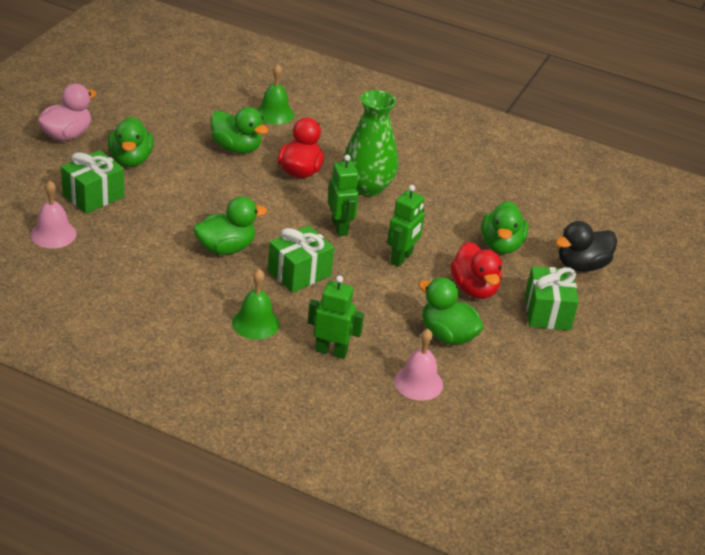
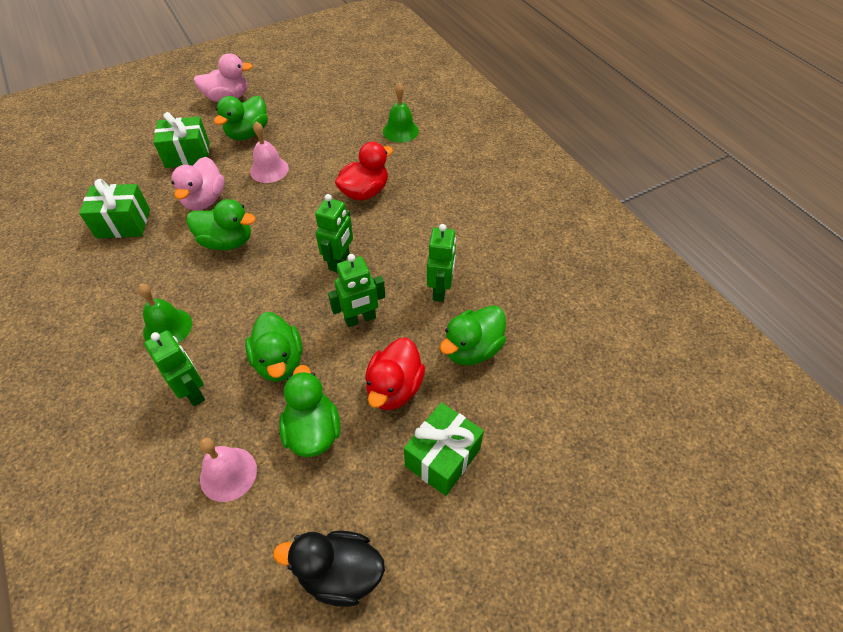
camera: 40 degrees right, 15 degrees up
pink bell [30,181,77,248] -> pink bell moved to [250,122,289,183]
green duck [211,107,269,154] -> green duck moved to [245,312,302,382]
green gift [268,225,334,293] -> green gift moved to [79,179,150,238]
green vase [343,90,398,196] -> none
black duck [555,221,617,272] -> black duck moved to [273,531,385,607]
none -> pink duck [171,157,224,210]
none -> green robot [427,224,456,302]

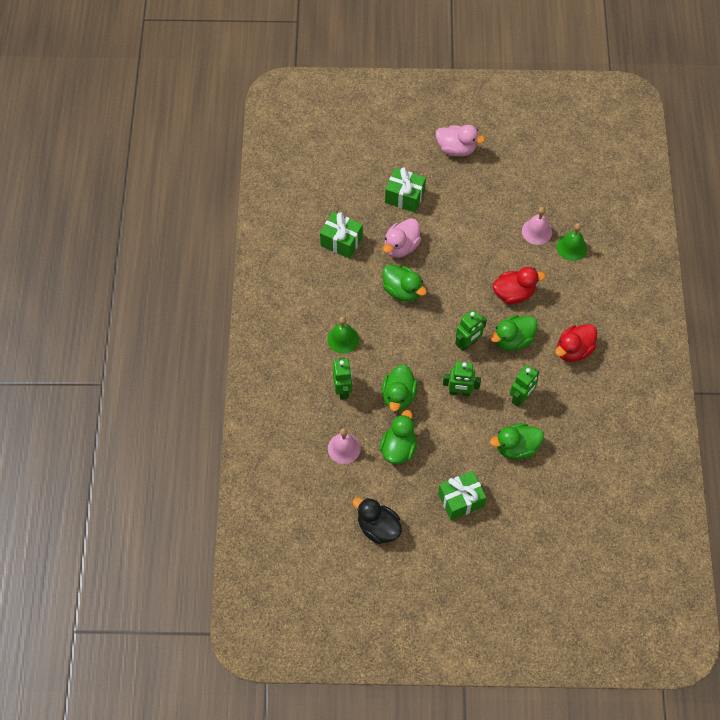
camera: 30 degrees right, 10 degrees up
green duck [214,96,268,140] -> green duck moved to [490,315,538,351]
pink bell [250,122,289,183] -> pink bell moved to [522,207,552,245]
red duck [365,338,425,410] -> red duck moved to [555,324,597,362]

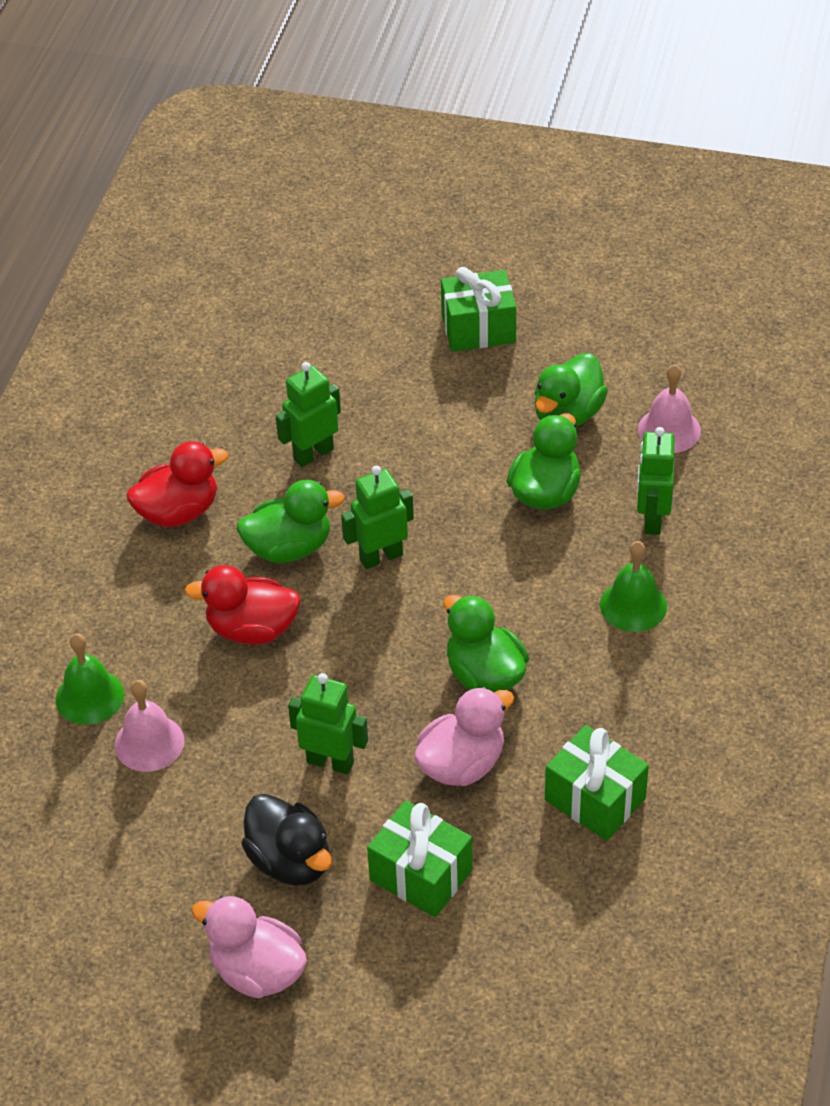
camera: 165 degrees left, 15 degrees down
black duck [352,498,402,544] -> black duck moved to [241,794,332,886]
green robot [443,362,481,397] -> green robot moved to [288,673,368,775]
green duck [490,423,544,459] -> none

